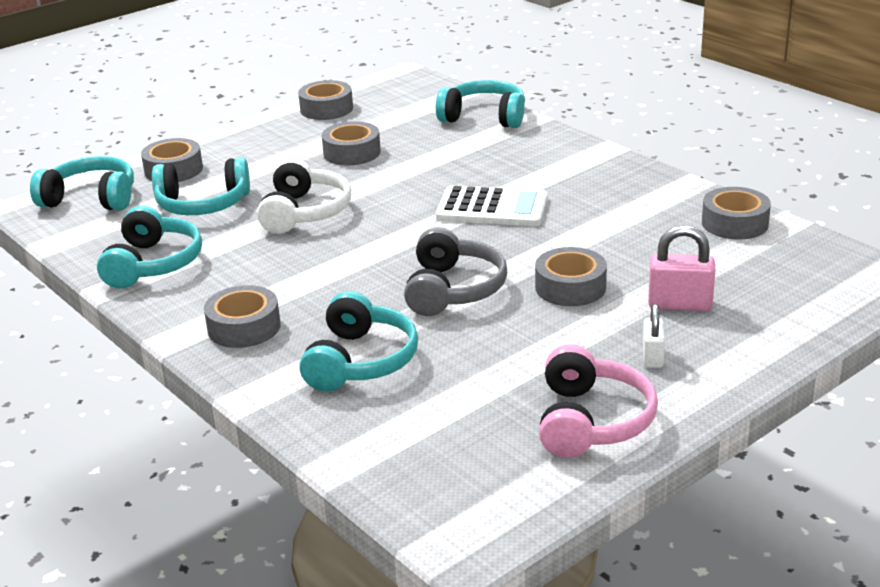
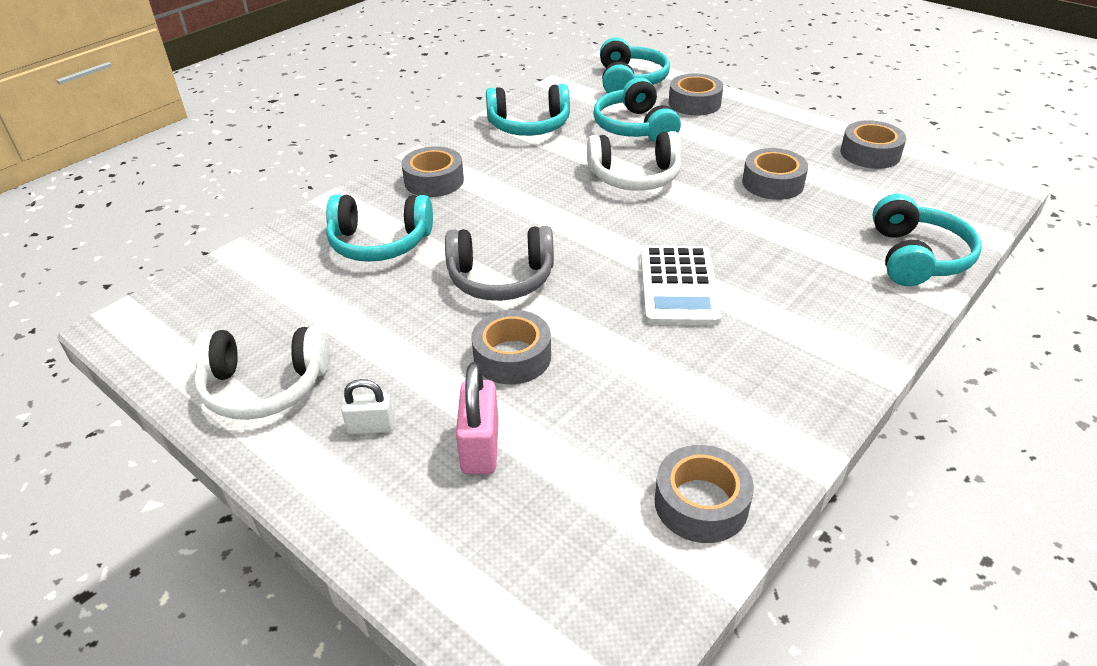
camera: 80 degrees right, 10 degrees up
pink headphones [539,344,658,458] -> white headphones [194,326,330,420]

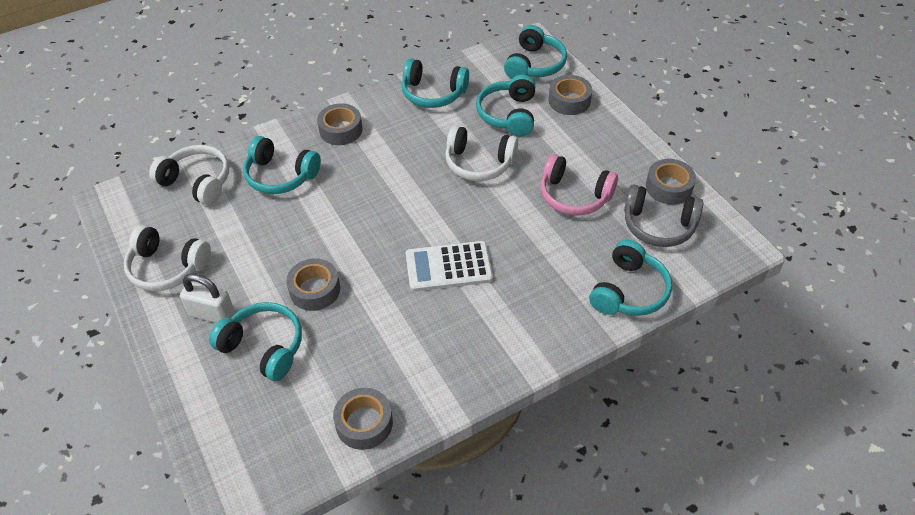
camera: 20 degrees right, 10 degrees up
white padlock [341,379,394,434] -> white padlock [180,273,234,323], size x1.58
grey headphones [445,226,554,301] -> grey headphones moved to [624,185,703,247]
pink padlock [456,362,499,475] -> turquoise headphones [209,302,302,381]
white calculator [641,246,722,325] -> white calculator turned 60 degrees clockwise [406,241,493,292]
grey tape [742,148,808,200] -> pink headphones [541,154,618,215]
none -> white headphones [149,145,229,205]

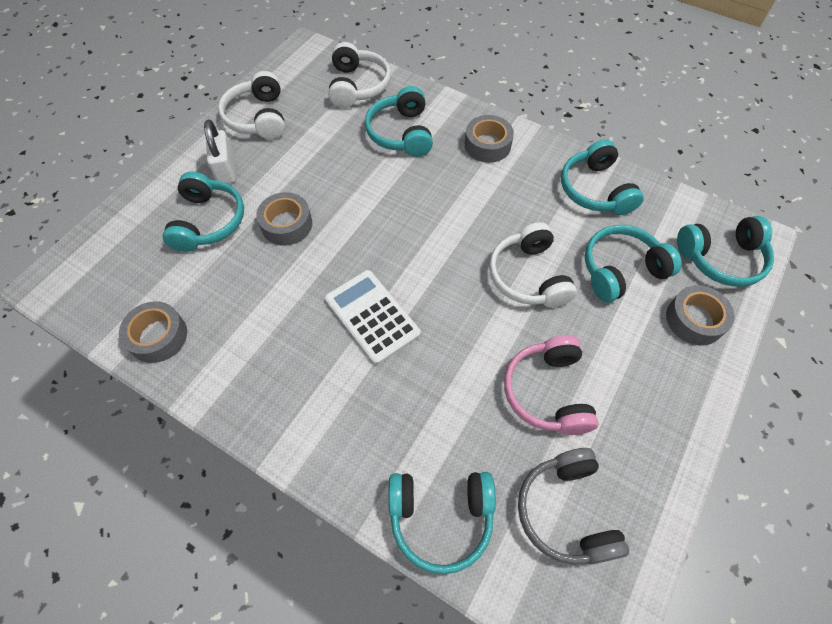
camera: 60 degrees right, 10 degrees up
grey tape [646,159,696,205] -> none

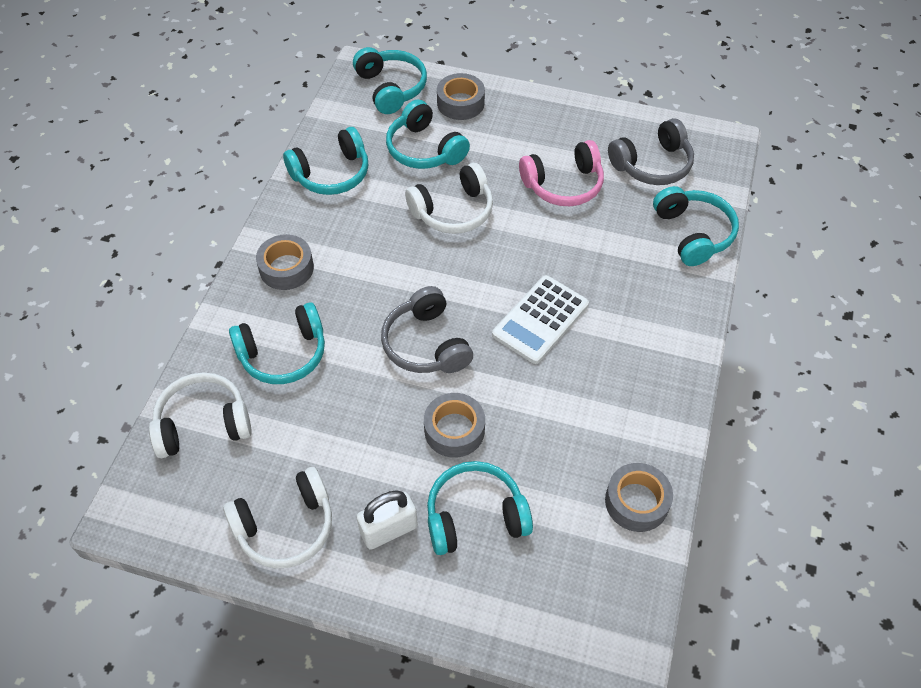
camera: 105 degrees left, 5 degrees down
none -> grey headphones [381,286,473,373]

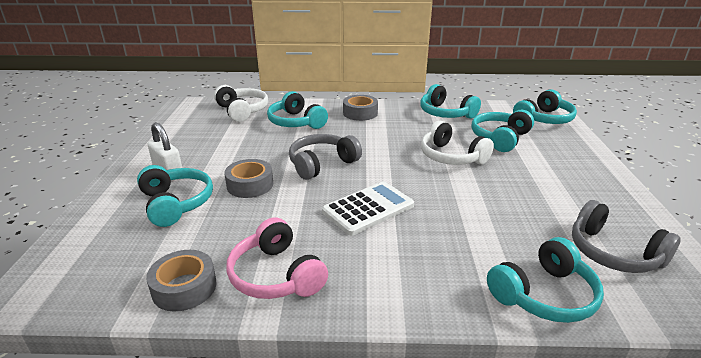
camera: 75 degrees right, 25 degrees down
white headphones [223,467,332,569] -> none
grey tape [437,73,485,120] -> none
white calculator [492,275,589,364] -> white calculator turned 120 degrees clockwise [322,181,414,236]
pink headphones [519,140,604,206] -> pink headphones moved to [226,218,328,299]

